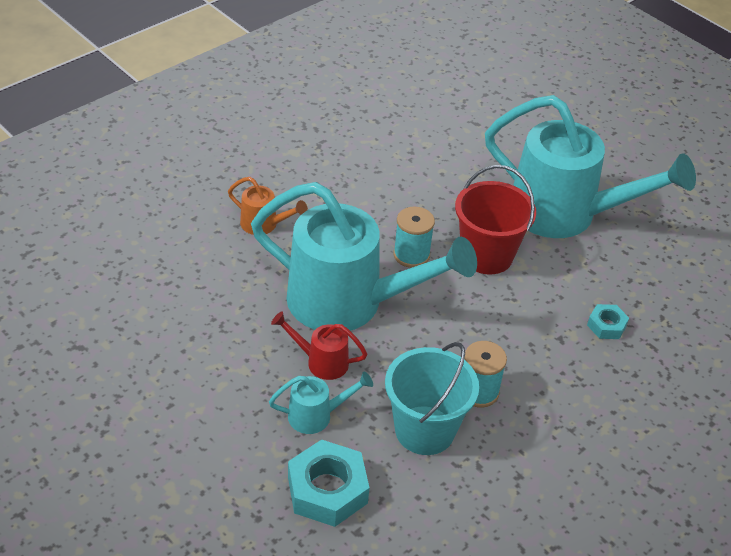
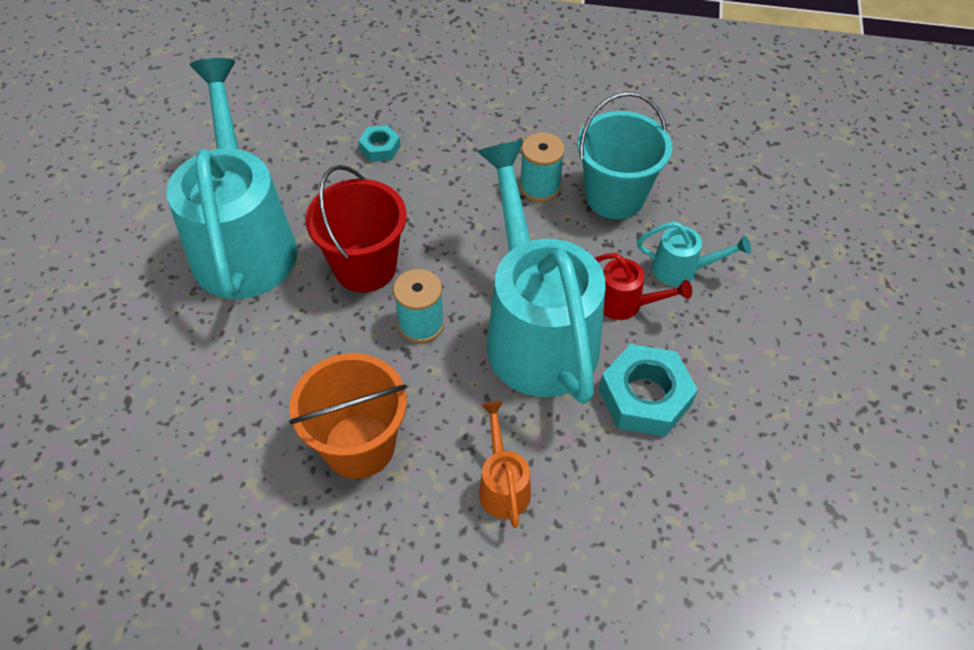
camera: 125 degrees left, 10 degrees up
turquoise watering can [269,371,373,434] -> turquoise watering can turned 150 degrees clockwise [637,221,751,286]
red watering can [271,311,367,380] -> red watering can turned 45 degrees counterclockwise [595,253,692,320]
turquoise nut [288,439,370,527] -> turquoise nut moved to [599,344,698,437]
none -> orange bucket [289,353,407,479]

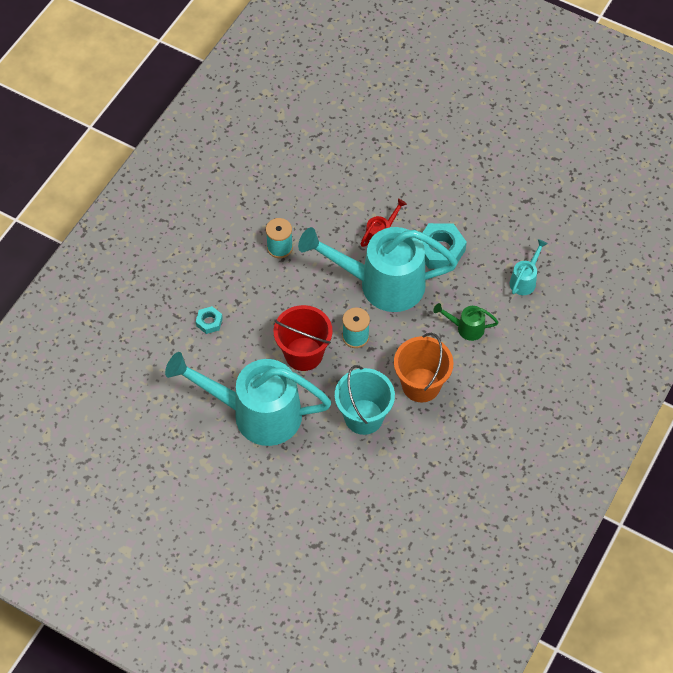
camera: 70 degrees left, 5 degrees up
orange watering can [479,401,531,528] -> green watering can [433,303,499,341]
turquoise bucket [577,92,672,219] -> turquoise bucket moved to [335,365,395,435]
turquoise watering can [637,221,751,286] -> turquoise watering can moved to [510,239,548,295]

